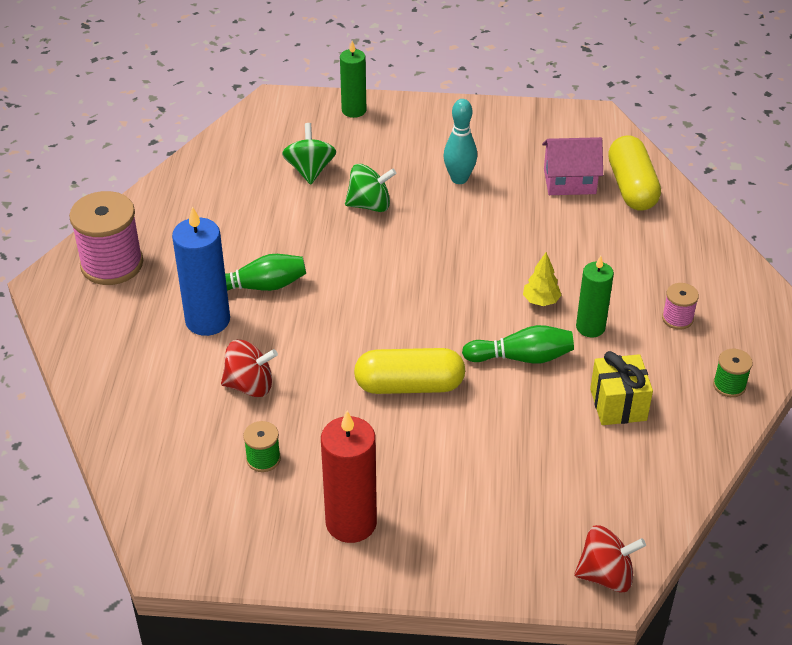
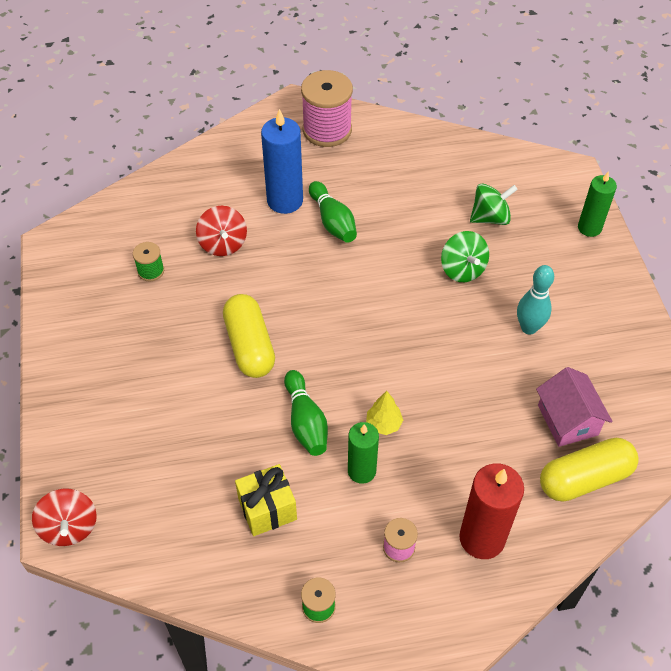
camera: 75 degrees right, 10 degrees up
red candle [321,411,377,543] -> red candle moved to [459,463,524,559]

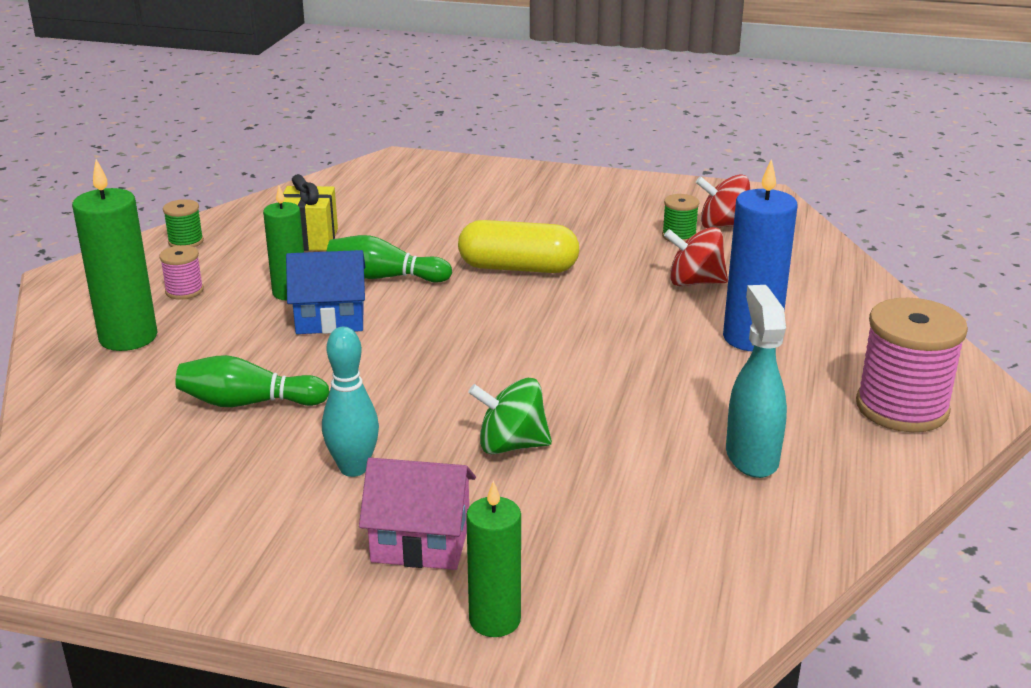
camera: 115 degrees right, 25 degrees down
red spinning top [32,489,97,546] -> red spinning top moved to [696,174,750,228]
green bowling pin [309,181,357,243] -> green bowling pin moved to [175,355,329,407]
yellow tree [366,391,403,435] -> blue house [286,250,366,334]
red candle [459,463,524,559] -> green candle [72,159,158,351]
green spinning top [470,183,518,225] -> none
pink house [536,367,612,447] -> pink house moved to [359,458,476,570]
yellow capsule [540,438,639,501] -> none
none -> turquoise spray bottle [726,285,787,478]

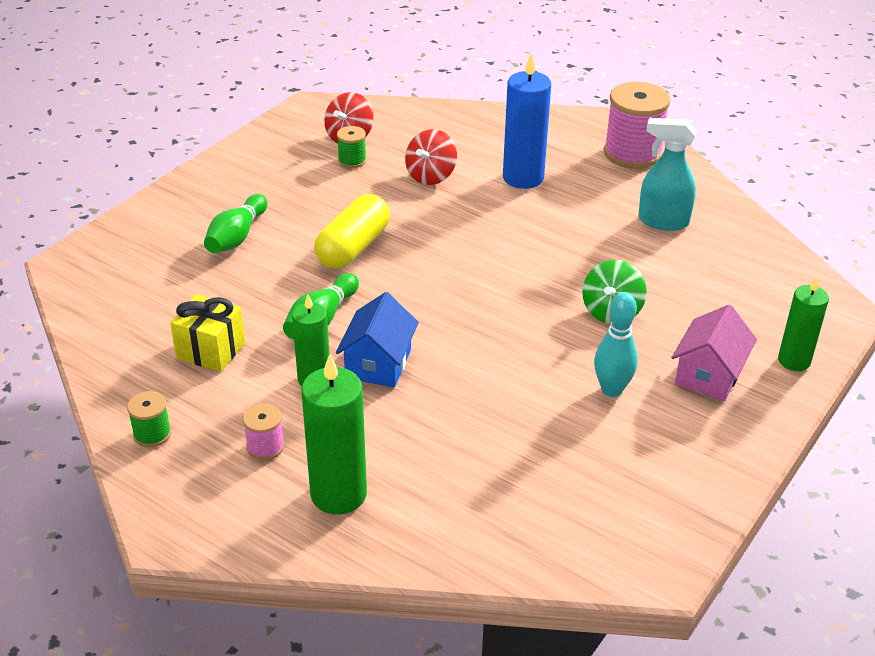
camera: 70 degrees left, 10 degrees up
green bowling pin [175,355,329,407] -> green bowling pin moved to [204,194,268,253]

